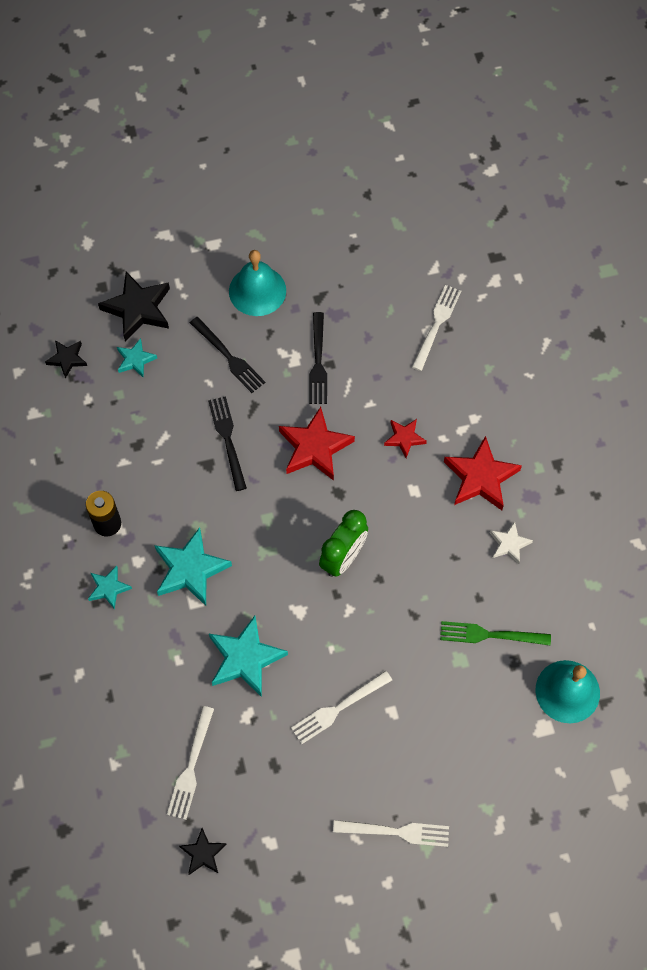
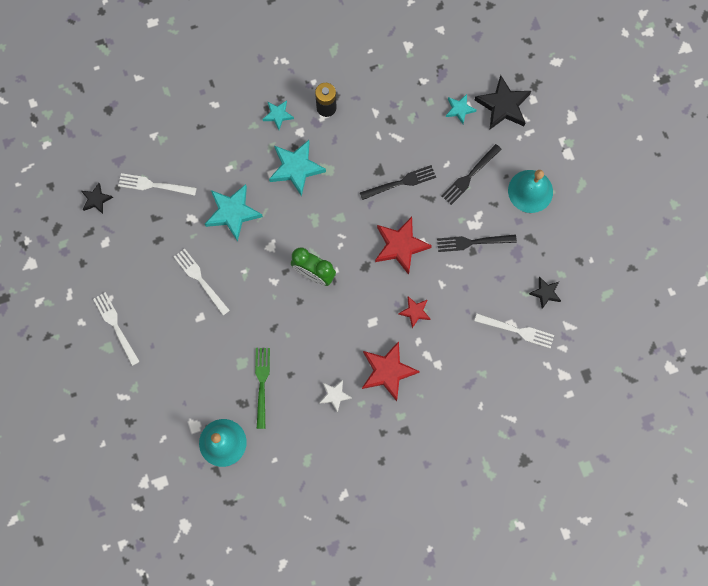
camera: 85 degrees right, 10 degrees up
black star [45,340,87,379] -> black star moved to [529,277,561,309]
white fork [333,820,449,847] -> white fork turned 150 degrees clockwise [93,292,140,366]

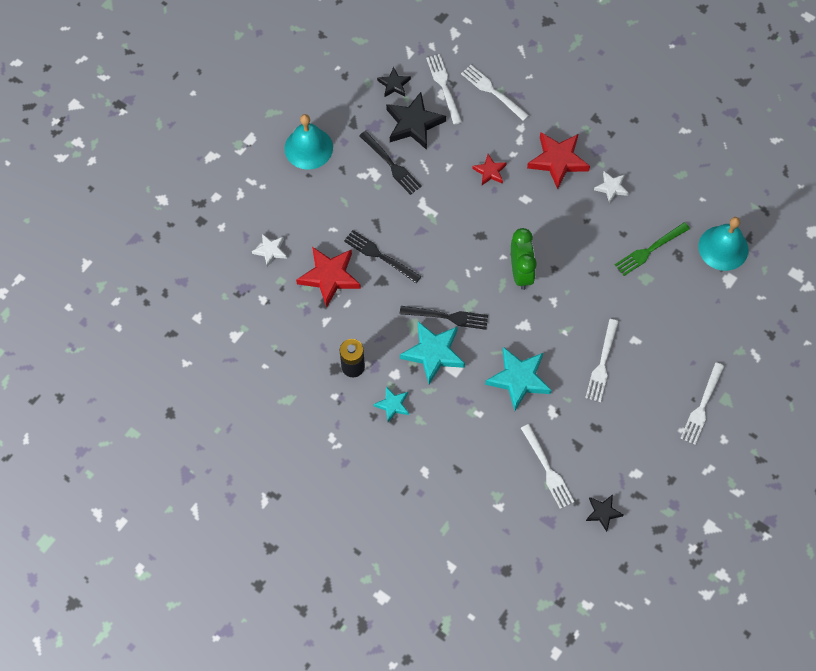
camera: 125 degrees left, 10 degrees down
red star [375,217,432,275] -> red star moved to [296,247,361,308]
black fork [442,144,502,205] -> black fork moved to [400,306,488,330]
turquoise star [446,94,477,124] -> white star [252,234,287,267]
black star [475,75,531,129] -> black star moved to [386,92,446,150]
none -> white fork [461,65,529,121]

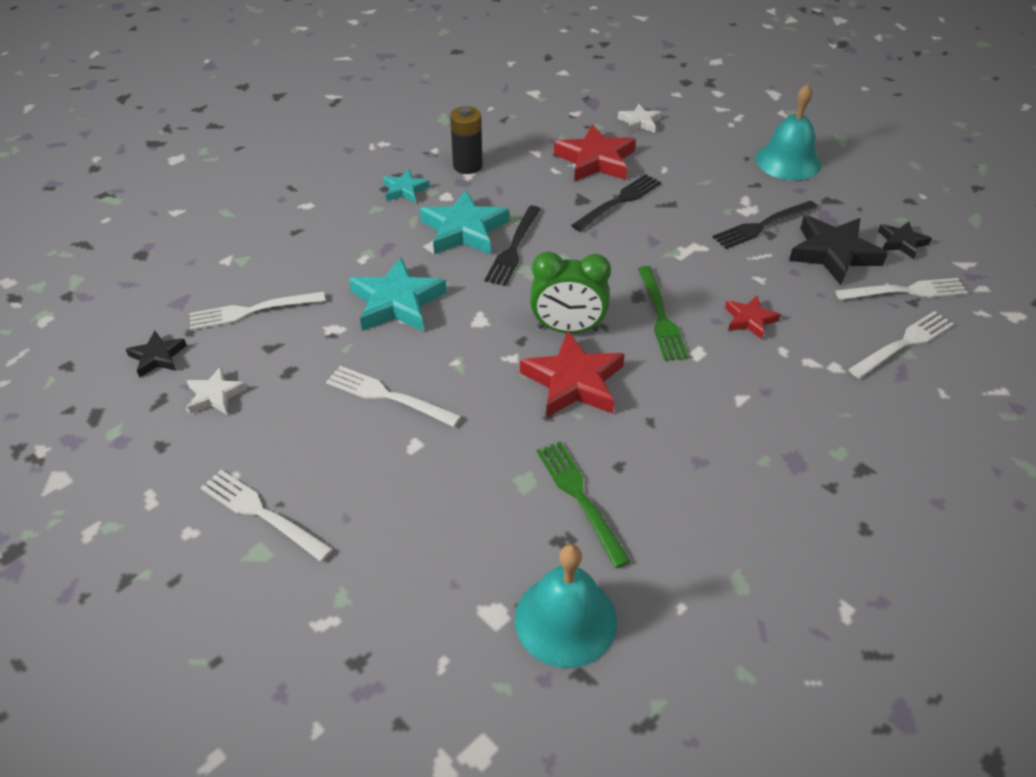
camera: 100 degrees right, 20 degrees down
red star [527,132,590,189] -> red star moved to [520,331,625,418]
white star [594,171,629,204] -> white star moved to [187,366,247,415]
none -> green fork [638,266,689,361]

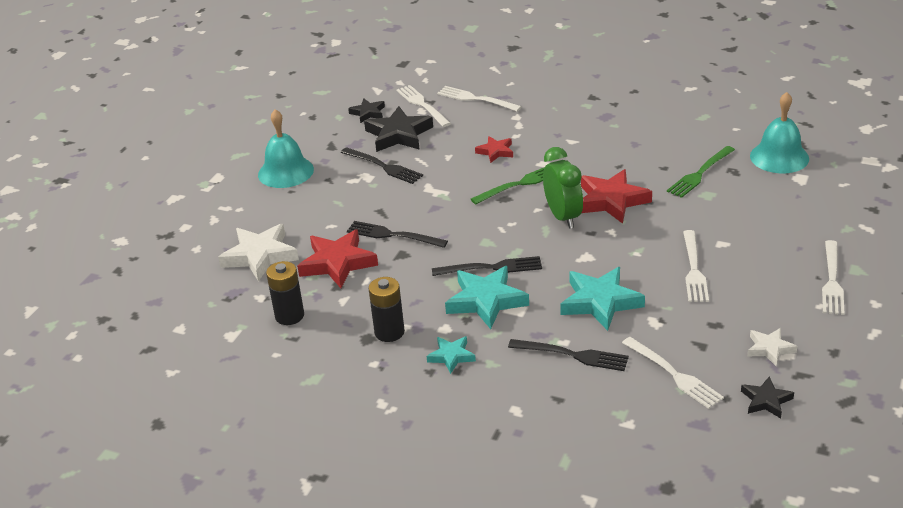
camera: 110 degrees left, 10 degrees down
white star [618,104,662,133] -> white star [218,224,299,282], size x1.80
none -> black battery [266,261,304,325]
none -> black fork [508,339,629,371]

